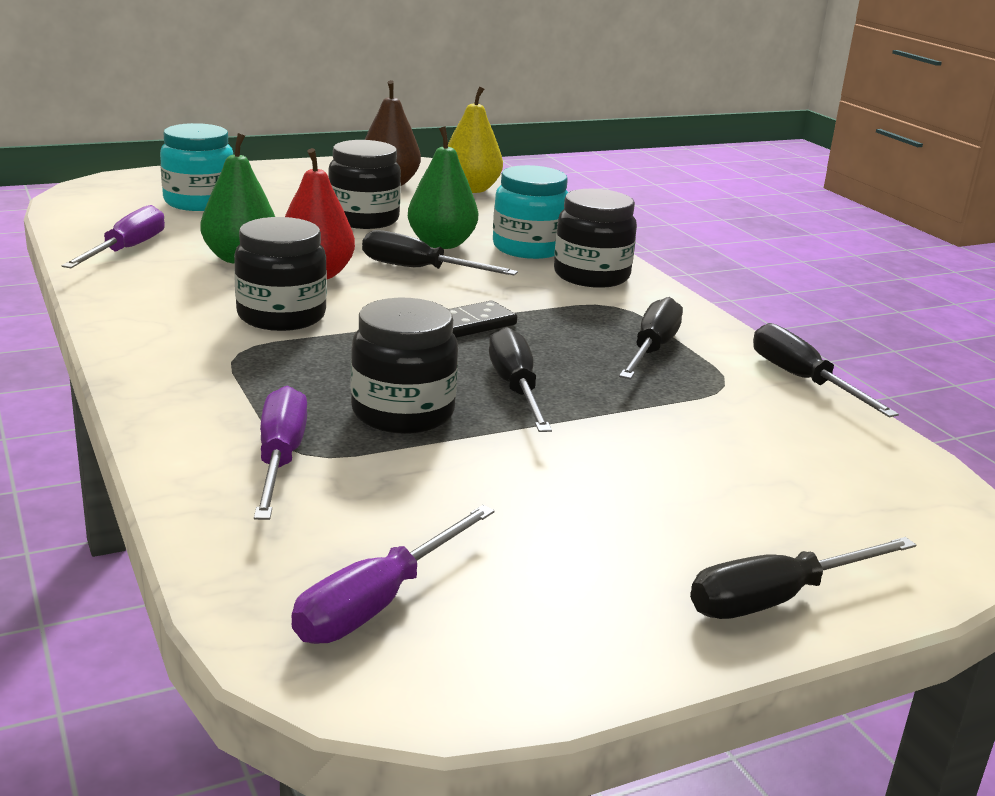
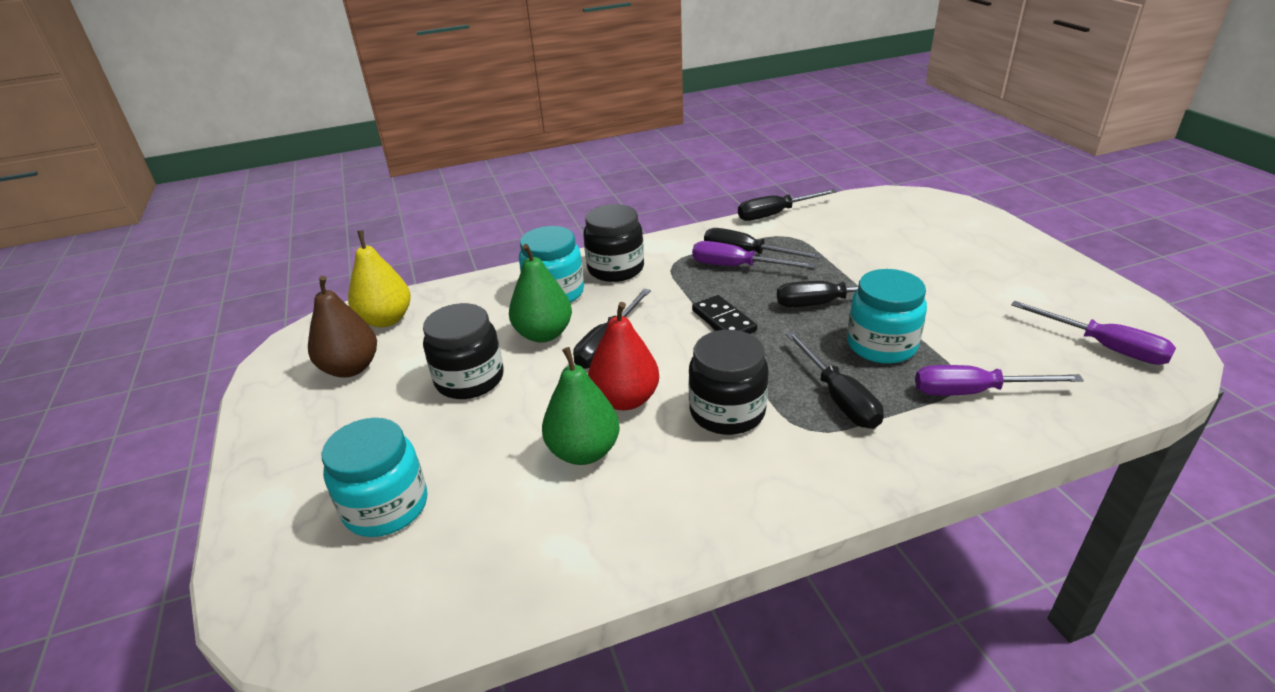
camera: 80 degrees left, 10 degrees up
purple screwdriver [62,205,165,268] -> purple screwdriver moved to [692,241,816,268]
black jar [351,298,458,434] -> turquoise jar [847,269,927,364]
black screwdriver [690,537,916,619] -> black screwdriver moved to [786,332,883,429]

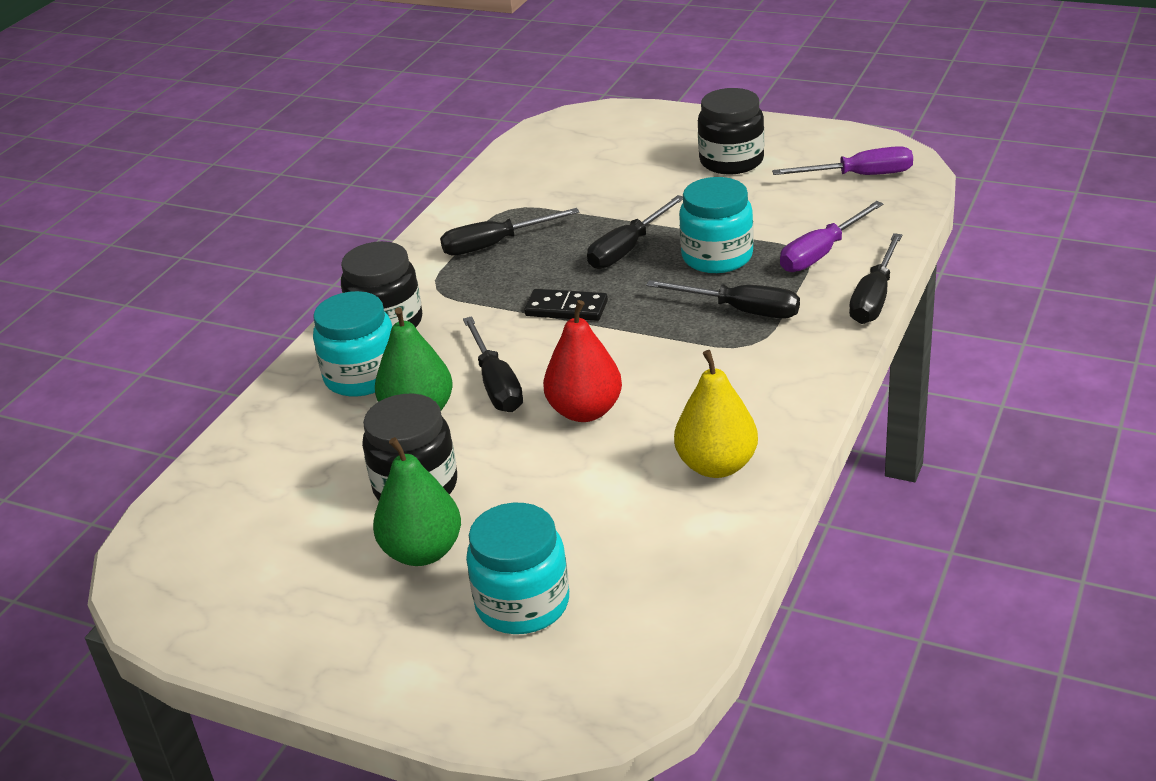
camera: 45 degrees left, 0 degrees up
brown pear [308,276,377,378] -> none
yellow pear [348,230,411,327] -> yellow pear moved to [674,350,758,478]
green pear [542,347,620,465] -> green pear moved to [373,437,461,566]
black jar [689,330,769,435] -> black jar moved to [698,88,764,174]
purple screwdriver [692,241,816,268] -> none
black screwdriver [738,189,837,221] -> black screwdriver moved to [849,233,902,324]

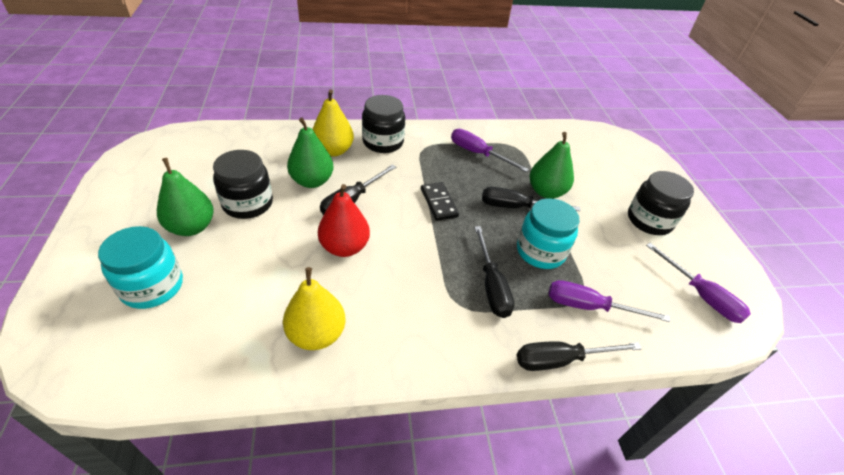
camera: 50 degrees right, 10 degrees up
turquoise jar [313,291,392,396] -> yellow pear [312,89,354,157]
black screwdriver [440,208,580,256] -> purple screwdriver [451,129,529,172]
none -> green pear [530,132,574,199]

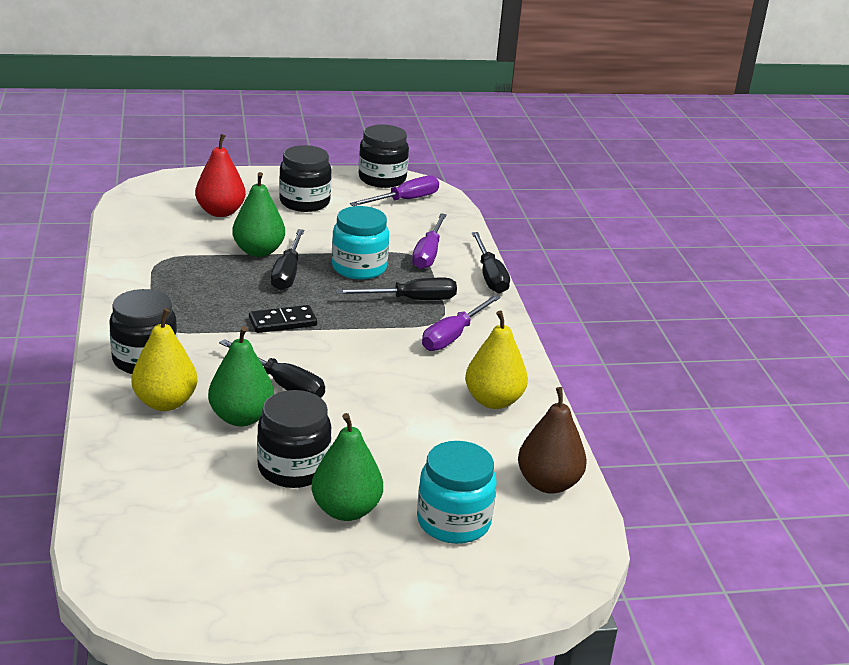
camera: 90 degrees left, 15 degrees down
red pear [318,184,370,257] -> red pear moved to [195,134,246,217]
purple screwdriver [451,129,529,172] -> purple screwdriver moved to [422,295,501,351]
none -> black jar [359,125,409,188]
none -> brown pear [518,387,587,494]

